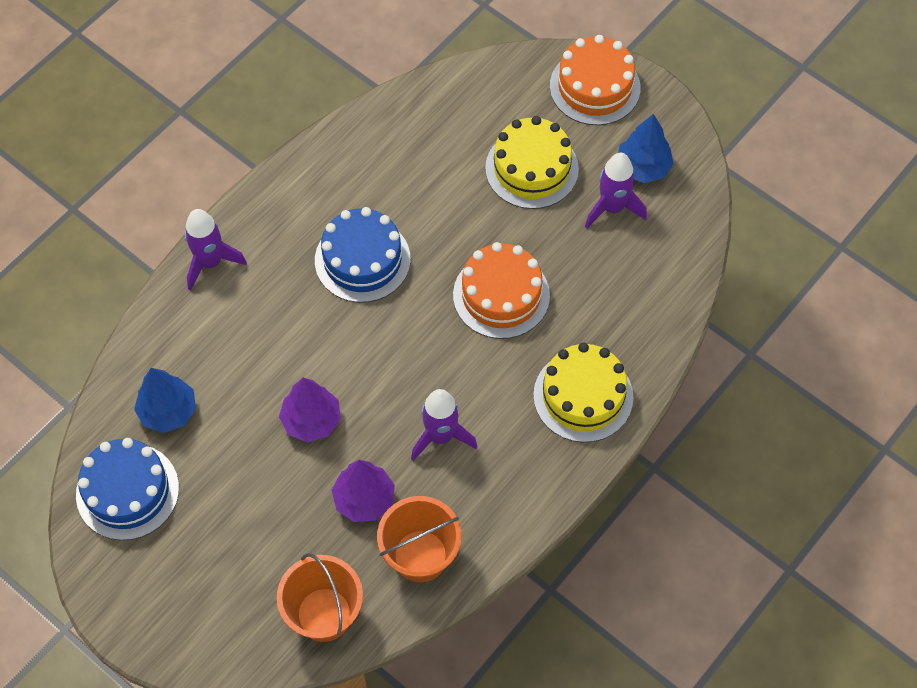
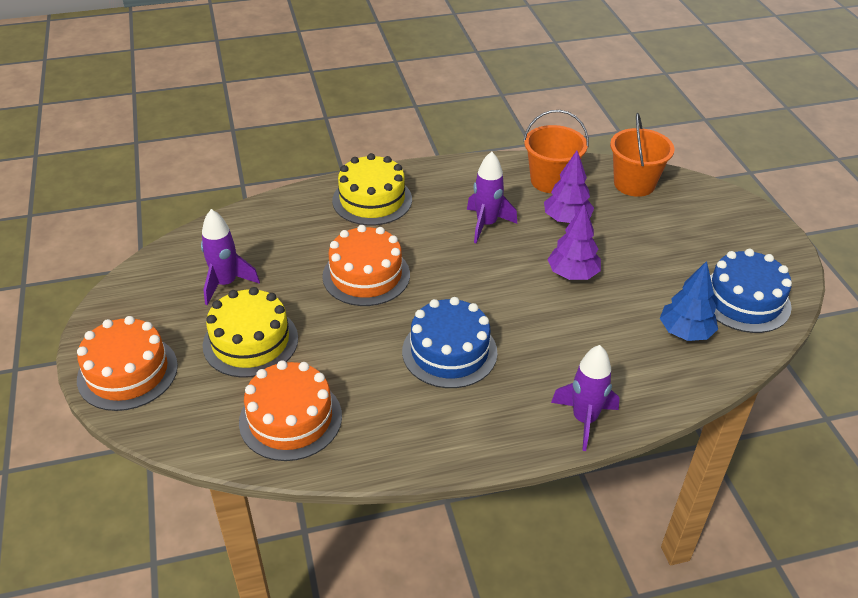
camera: 145 degrees left, 20 degrees down
blue tree [618,114,674,183] -> none
none -> orange cake [239,360,342,461]

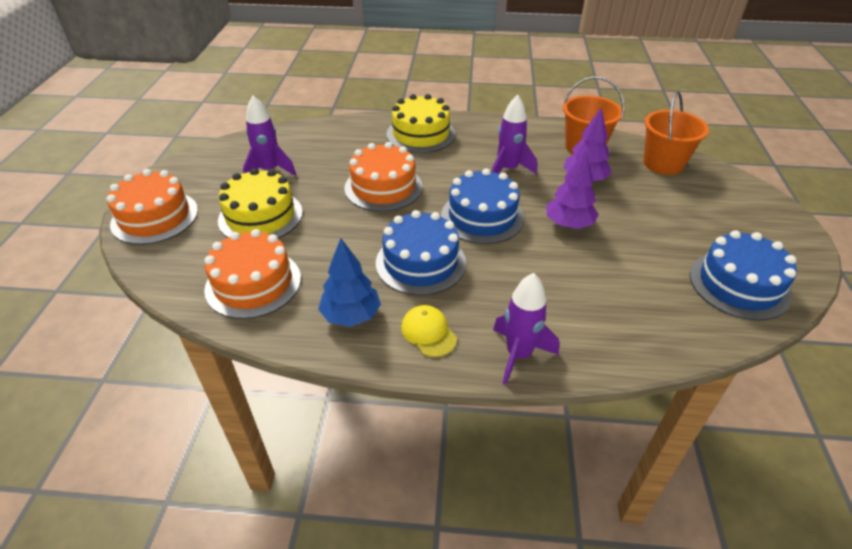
camera: 20 degrees right, 0 degrees up
blue tree [660,261,718,341] -> blue tree moved to [318,238,381,327]
none -> yellow cap [401,305,457,357]
none -> blue cake [441,168,524,244]

